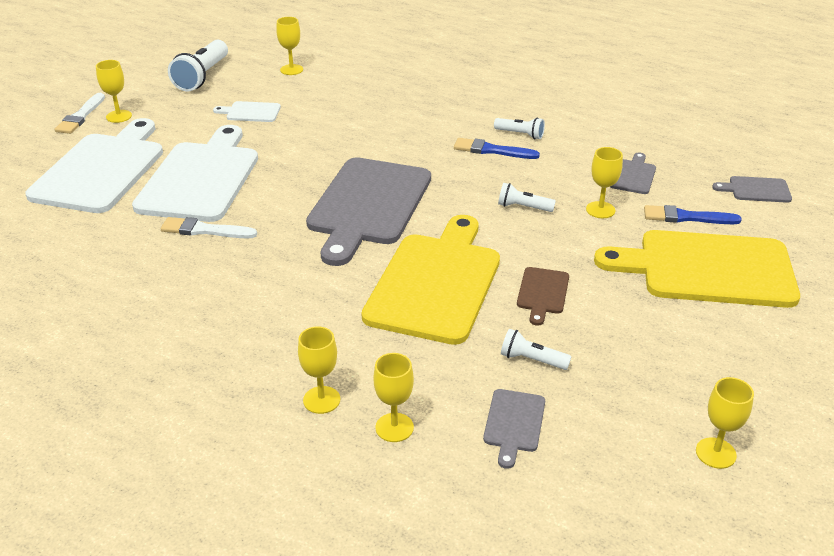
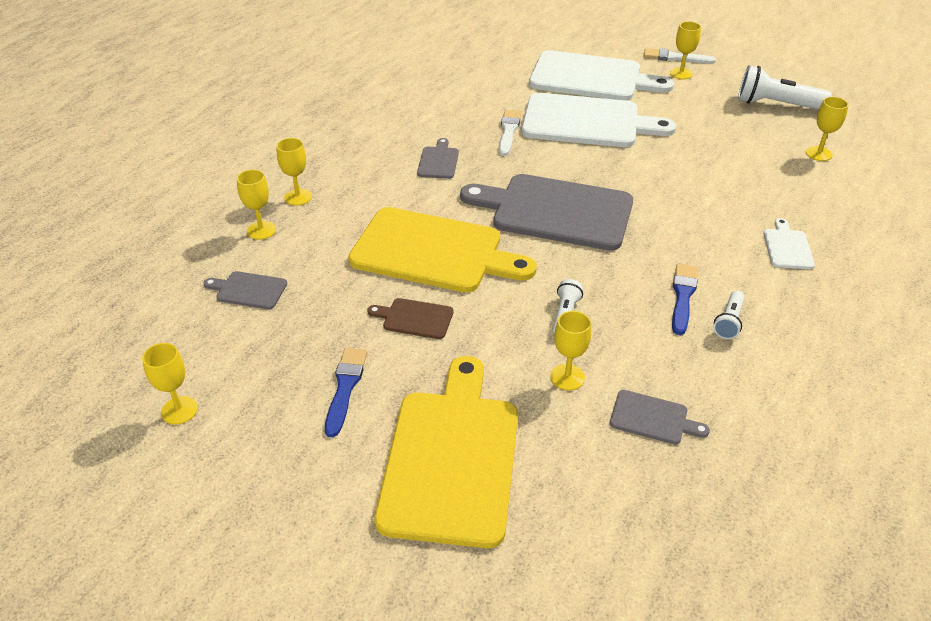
camera: 90 degrees right, 5 degrees up
white cutting board [213,101,281,122] -> white cutting board moved to [764,218,815,269]
white flashlight [501,329,571,370] -> none
blue brush [644,205,742,224] -> blue brush moved to [325,348,367,437]
grey cutting board [712,176,792,203] -> grey cutting board moved to [417,138,459,179]

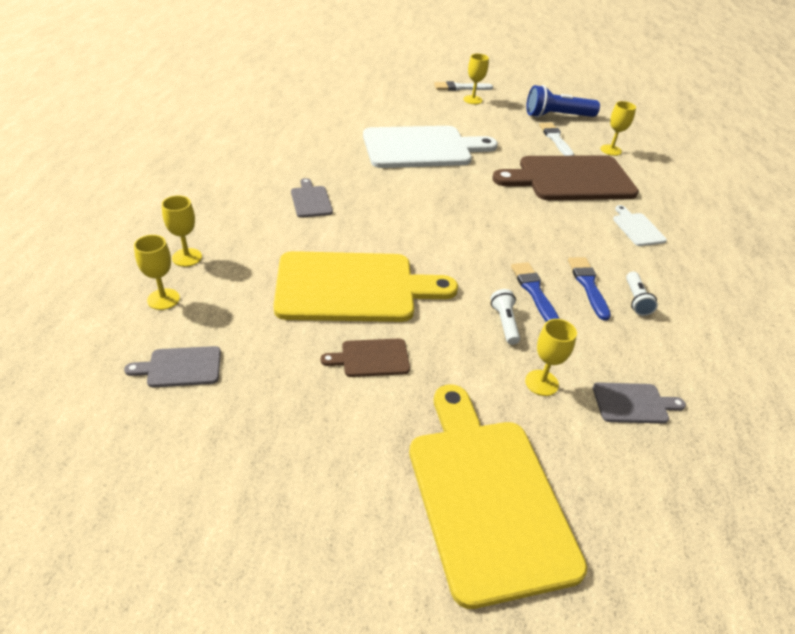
camera: 25 degrees left, 0 degrees up
yellow goblet [142,343,198,425] -> none
blue brush [325,348,367,437] -> blue brush moved to [511,262,559,322]
grey cutting board [460,174,633,251] -> none
white brush [499,110,521,156] -> white brush moved to [539,123,574,156]
white cutting board [529,50,674,101] -> none
white flashlight [738,65,832,110] -> blue flashlight [527,85,600,118]
none -> brown cutting board [492,155,639,200]

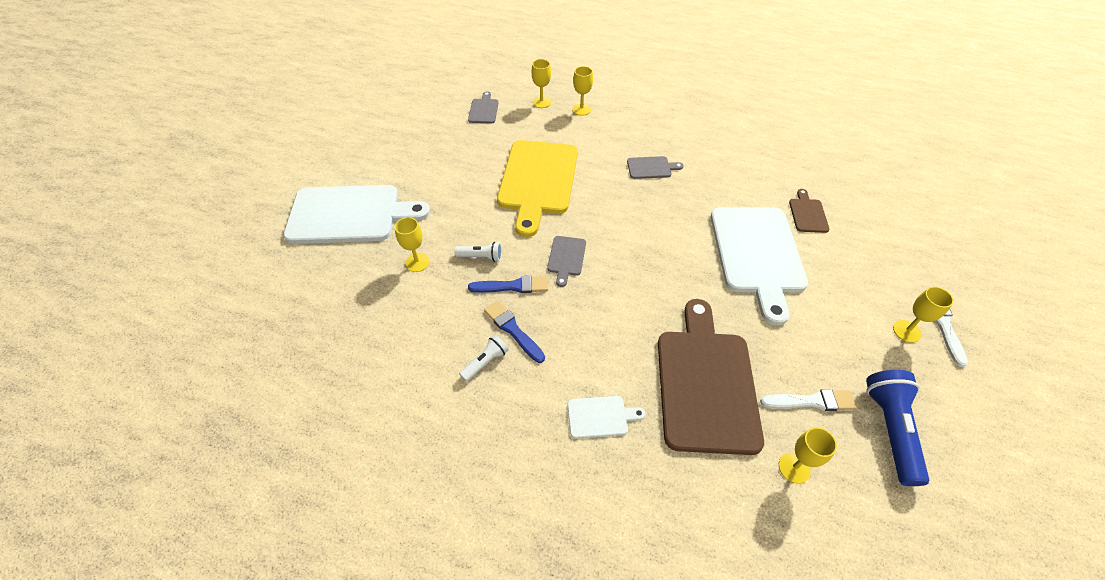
camera: 105 degrees right, 10 degrees up
brown cutting board [321,339,410,377] -> brown cutting board moved to [789,189,830,233]
yellow cutting board [409,385,587,609] -> white cutting board [283,185,430,244]
blue brush [568,257,611,321] -> blue brush turned 135 degrees counterclockwise [484,301,545,363]
grey cutting board [593,382,686,423] -> grey cutting board moved to [547,236,586,287]
white flashlight [626,271,658,316] -> white flashlight turned 120 degrees clockwise [459,335,509,382]

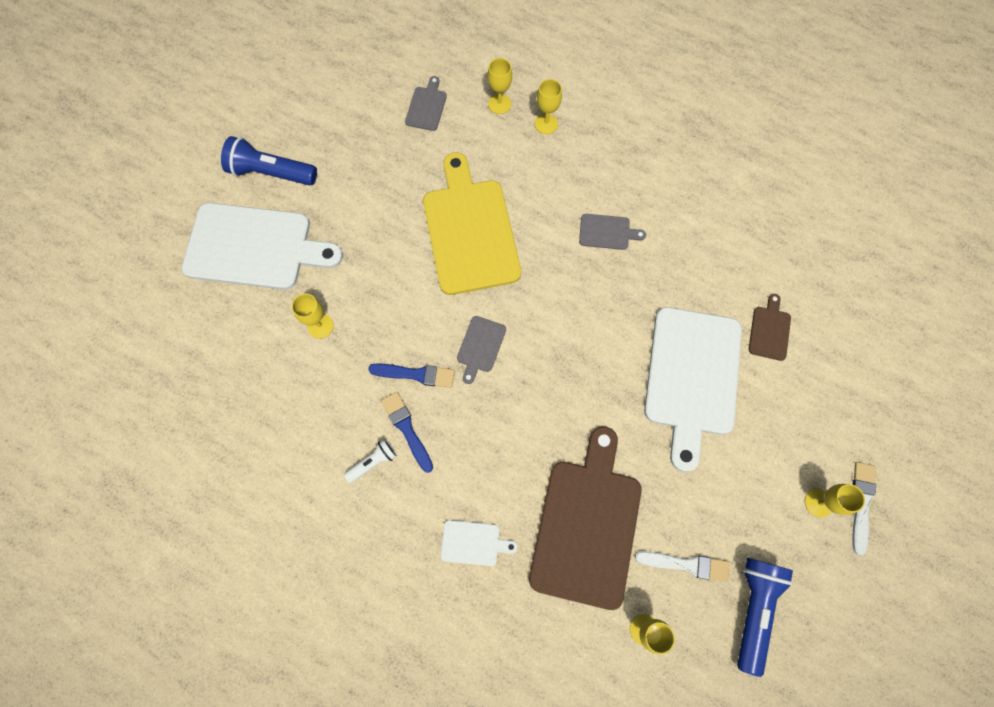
camera: 10 degrees right, 20 degrees up
white flashlight [454,242,502,262] -> none
yellow cutting board [497,140,578,237] -> yellow cutting board turned 150 degrees clockwise [423,153,521,295]
none -> blue flashlight [221,136,317,186]

